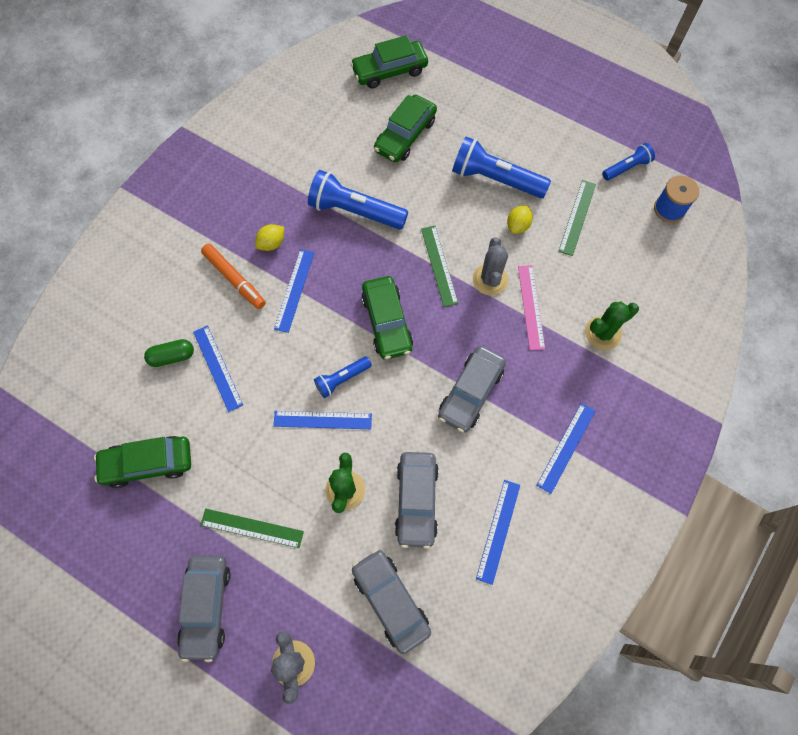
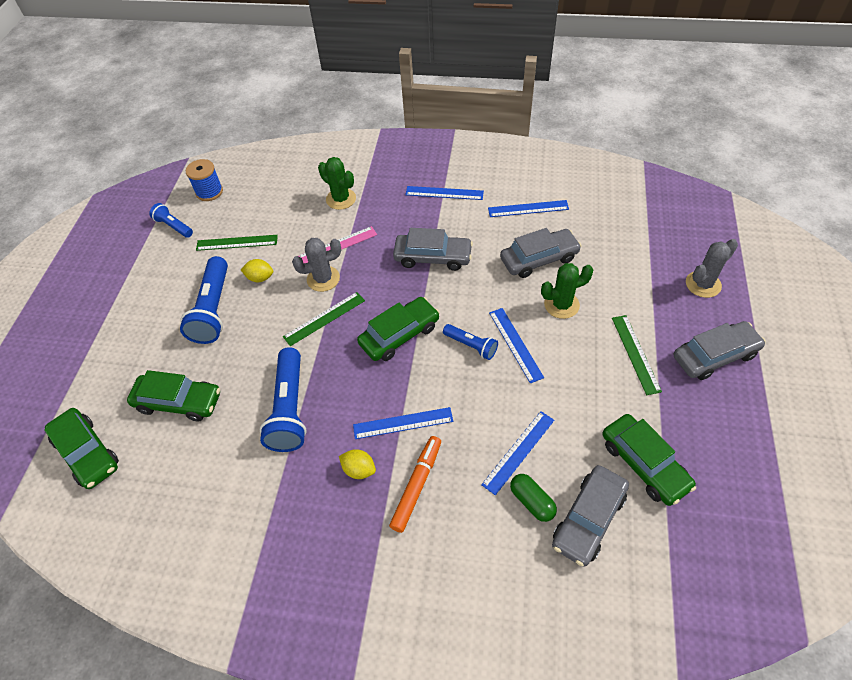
camera: 110 degrees left, 15 degrees down
grey car [352,549,431,654] -> grey car moved to [552,465,629,567]

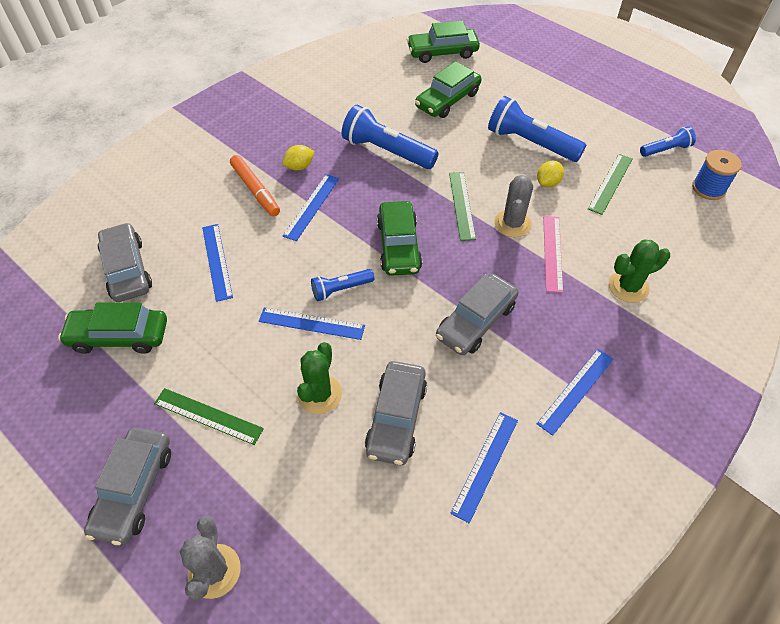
camera: 120 degrees right, 0 degrees up
green capsule [510,474,557,522] -> none

